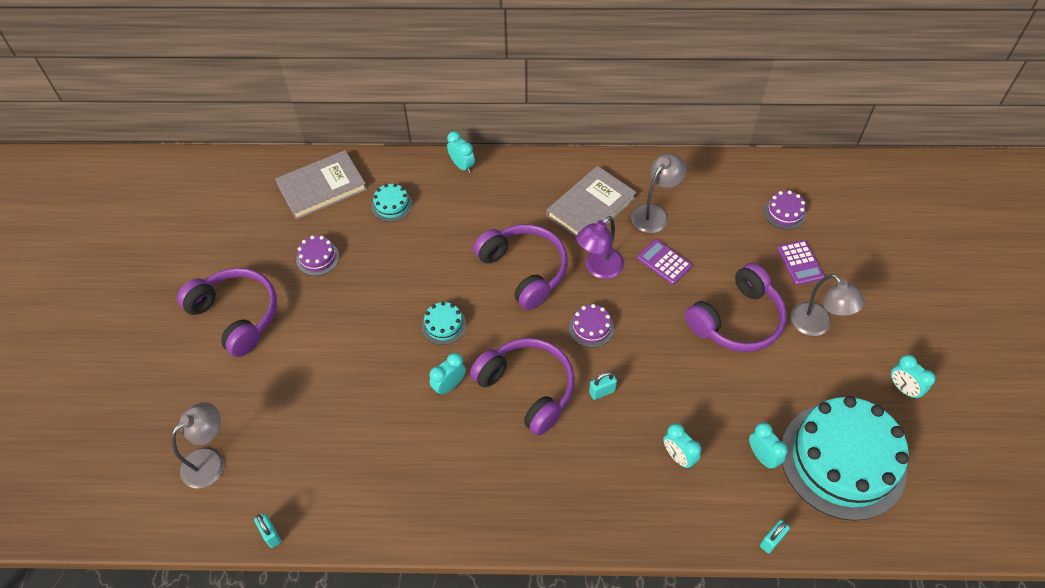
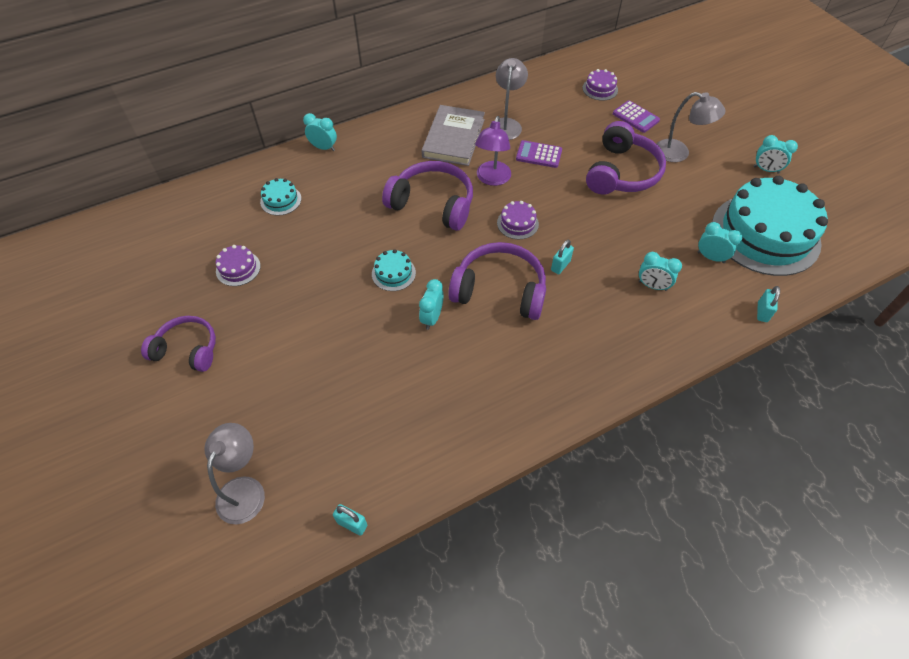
camera: 30 degrees left, 0 degrees up
purple headphones [177,268,277,357] -> purple headphones [141,316,216,372], size x0.66
grey book [275,150,367,220] -> none

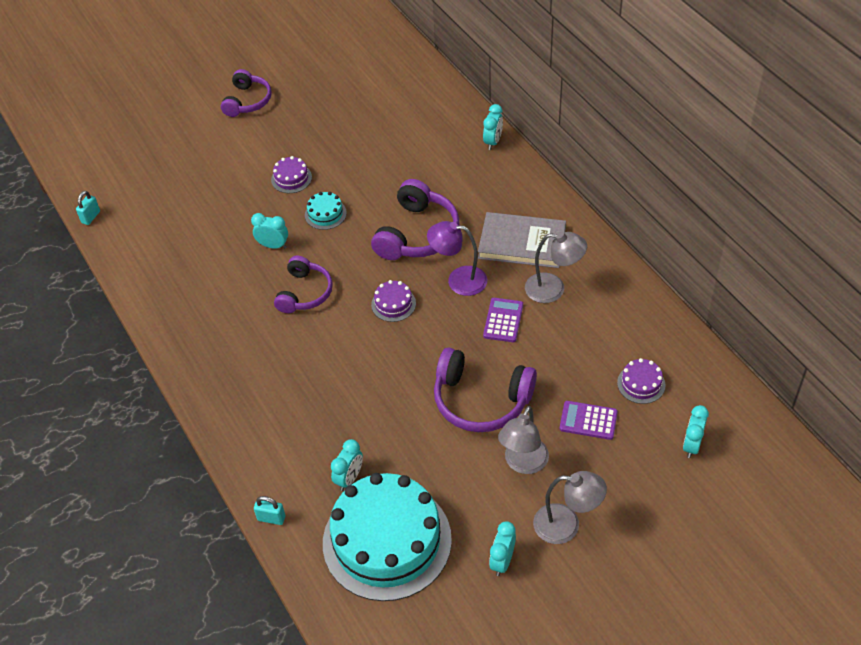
camera: 90 degrees right, 5 degrees down
grey lamp [204,423,265,524] -> grey lamp moved to [533,471,607,544]
purple cake [216,245,261,286] -> purple cake moved to [271,156,312,193]
turquoise cake [260,178,301,216] -> none
purple headphones [448,242,546,320] -> purple headphones [274,256,333,313], size x0.66
turquoise padlock [551,240,574,274] -> none
purple calculator [613,100,660,133] -> purple calculator turned 60 degrees clockwise [560,401,618,440]
turquoise clock [639,252,682,291] -> turquoise clock moved to [683,405,709,458]

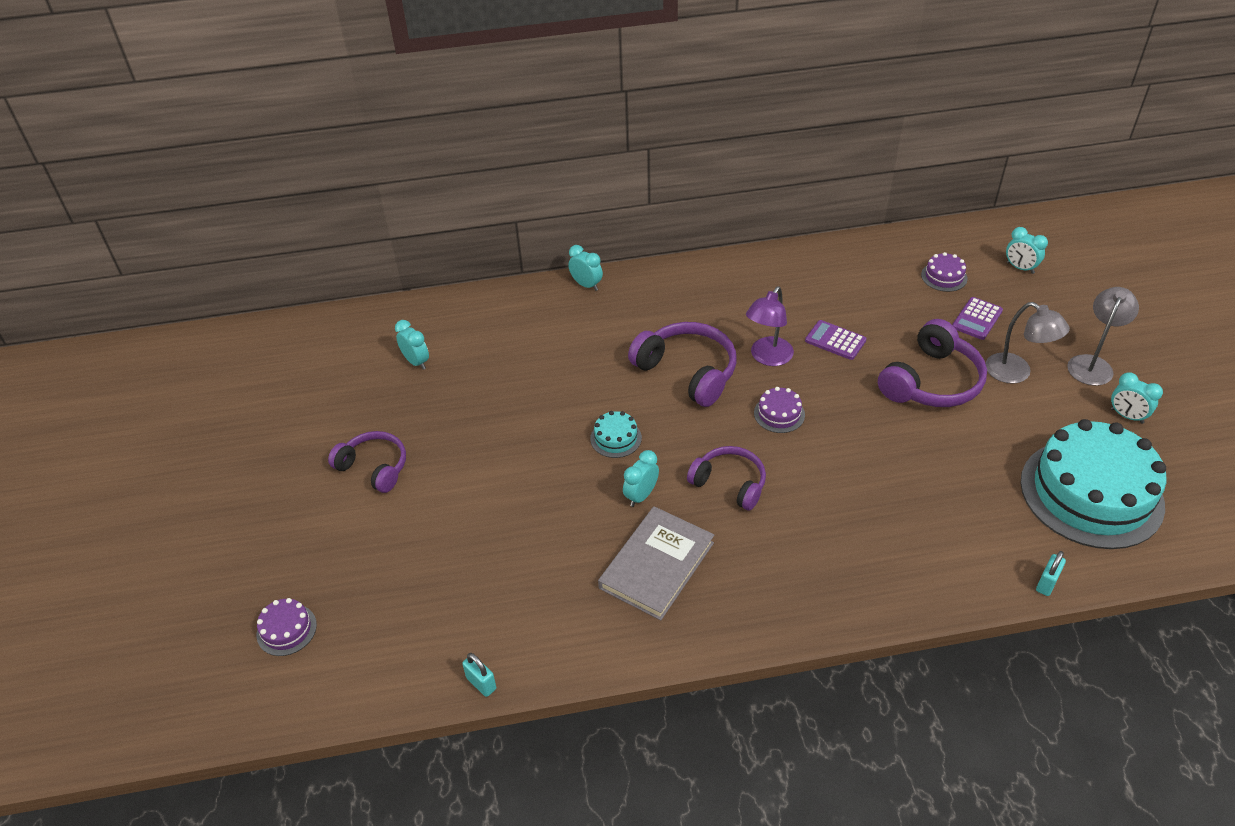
camera: 70 degrees left, 5 degrees down
purple cake [271,156,312,193] -> purple cake moved to [257,598,317,656]
turquoise clock [331,439,363,491] -> turquoise clock moved to [395,320,429,370]
grey book [478,212,566,268] -> grey book moved to [598,506,714,620]
grey lamp [525,231,587,303] -> none

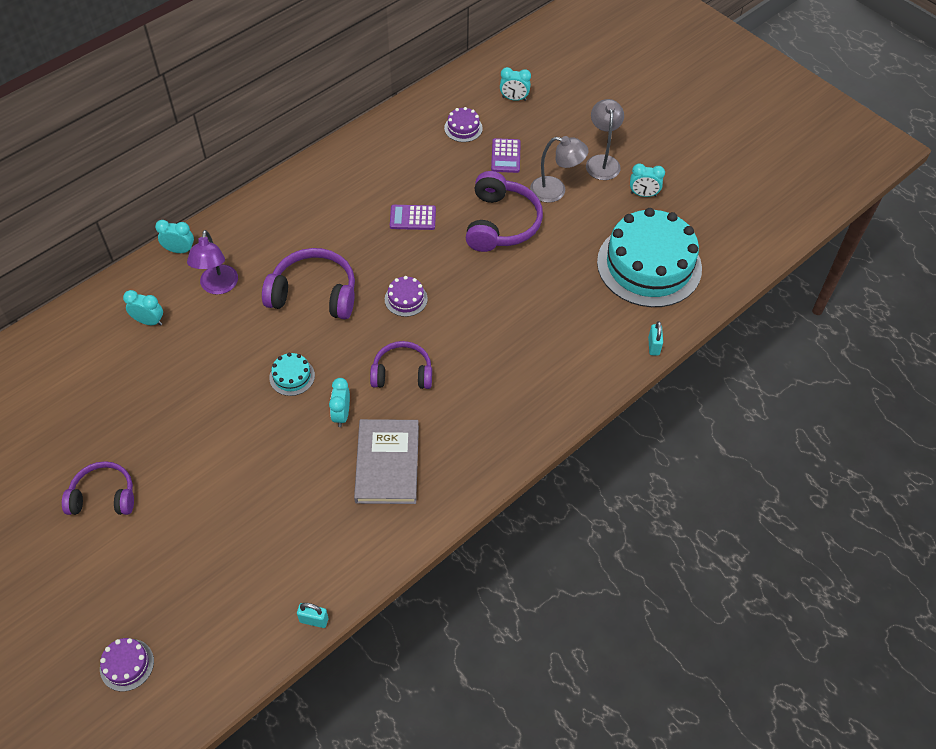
camera: 35 degrees left, 10 degrees up
turquoise clock [395,320,429,370] -> turquoise clock moved to [123,290,163,326]
purple lamp [746,286,794,366] -> purple lamp moved to [187,230,238,295]

